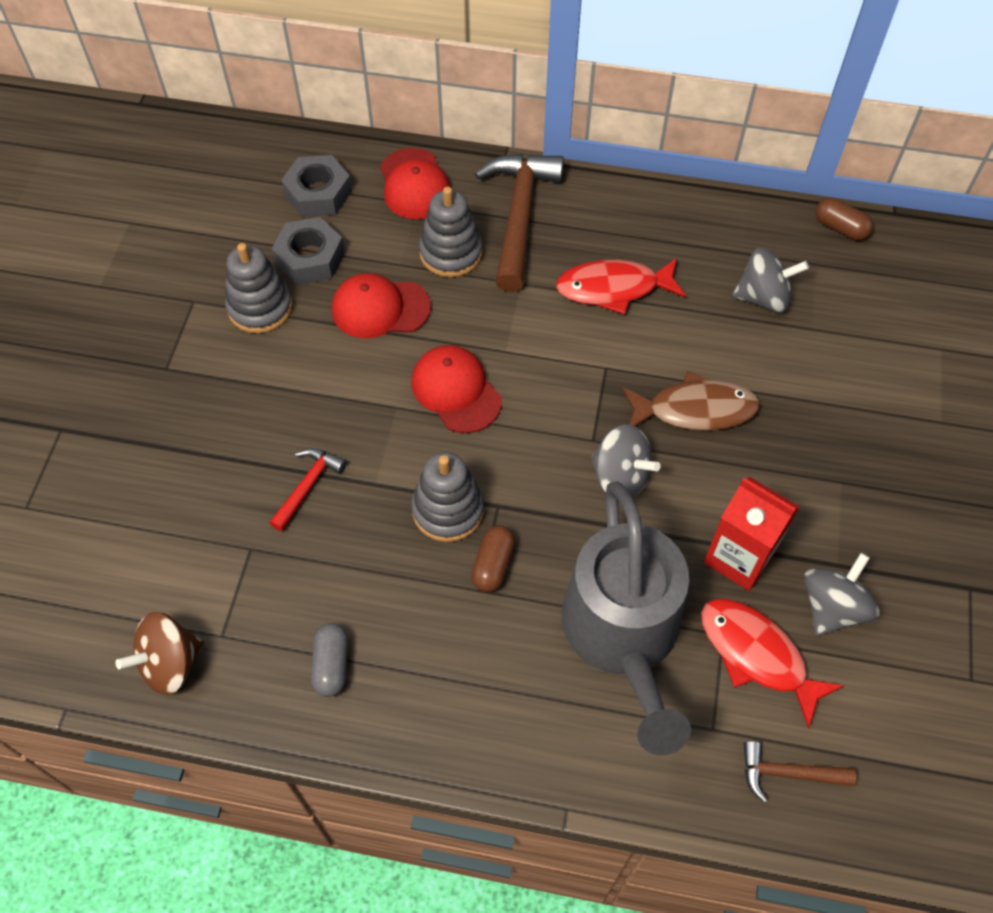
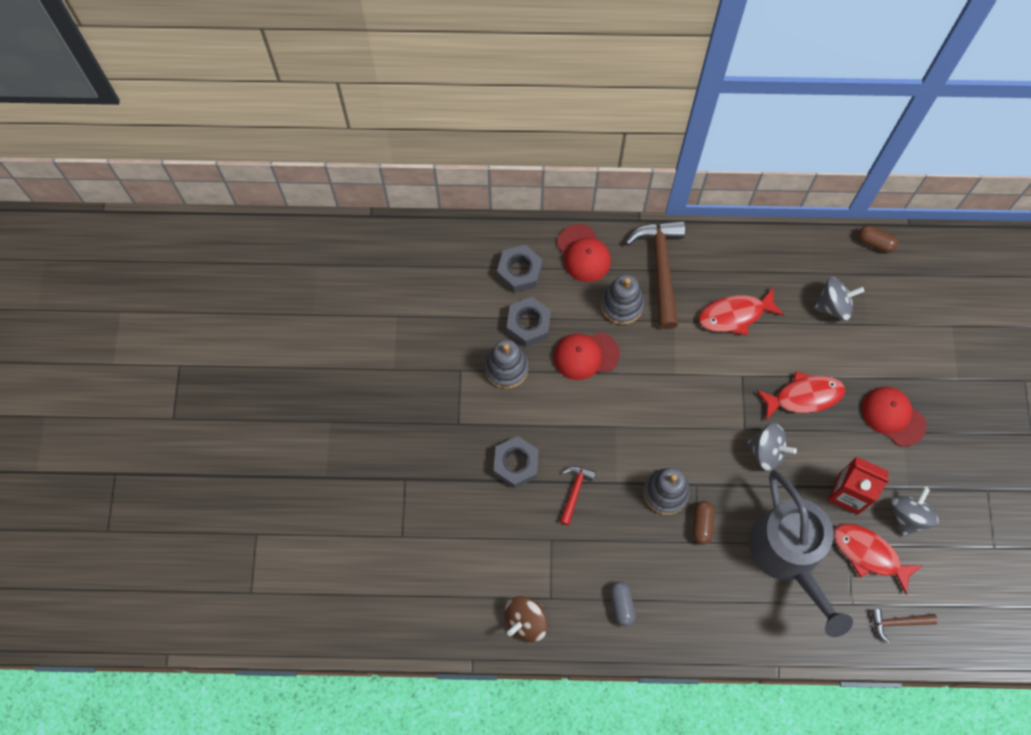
camera: 10 degrees left, 10 degrees up
red cap [411,345,502,433] -> red cap moved to [862,387,926,447]
brown fish [622,371,760,431] -> red fish [756,371,845,420]
none -> grey nut [494,436,539,488]

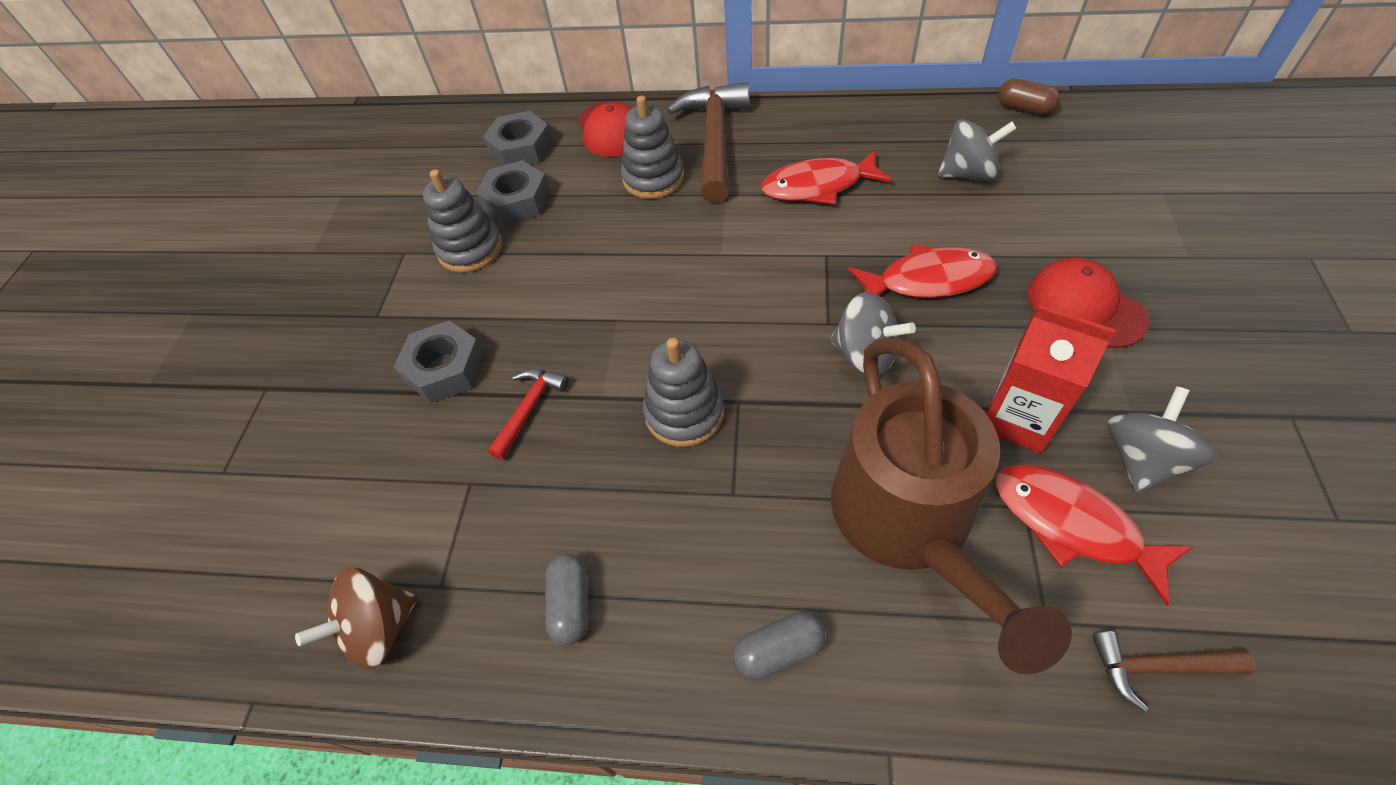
camera: 10 degrees right, 15 degrees down
red cap [554,333,620,380] -> none
brown capsule [693,501,714,545] -> none
grey watering can [749,470,853,637] -> brown watering can [831,337,1072,674]
none -> grey capsule [734,612,825,680]

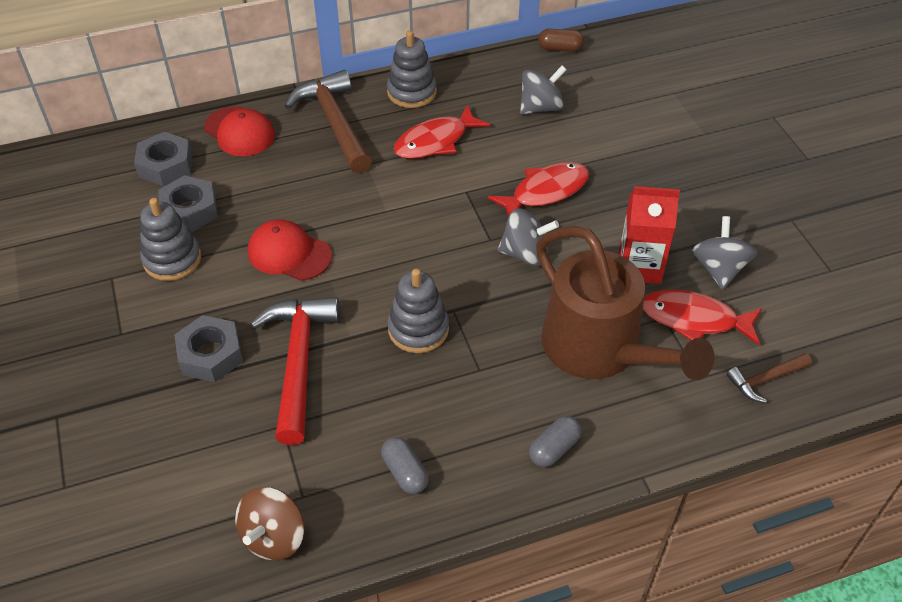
camera: 30 degrees left, 5 degrees down
red hammer [488,369,569,460] -> red hammer [250,297,340,445], size x1.98
grey stacking toy [621,96,684,199] -> grey stacking toy moved to [387,30,437,108]
red cap [1028,257,1149,348] -> red cap moved to [248,219,332,281]

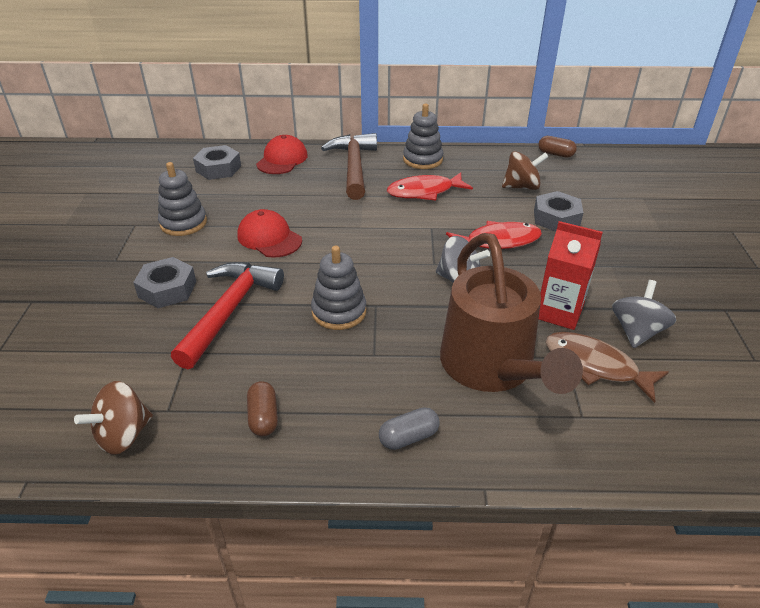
camera: 20 degrees right, 10 degrees down
grey nut [158,175,218,232] -> grey nut moved to [534,191,583,232]
red cap [204,106,275,156] -> red cap turned 135 degrees counterclockwise [256,135,308,174]
grey capsule [381,437,428,494] -> brown capsule [247,381,278,436]
grey spinning top [520,65,567,115] -> brown spinning top [502,151,549,190]
red fish [643,290,762,345] -> brown fish [546,332,669,403]
brown hammer [726,353,812,403] -> none

